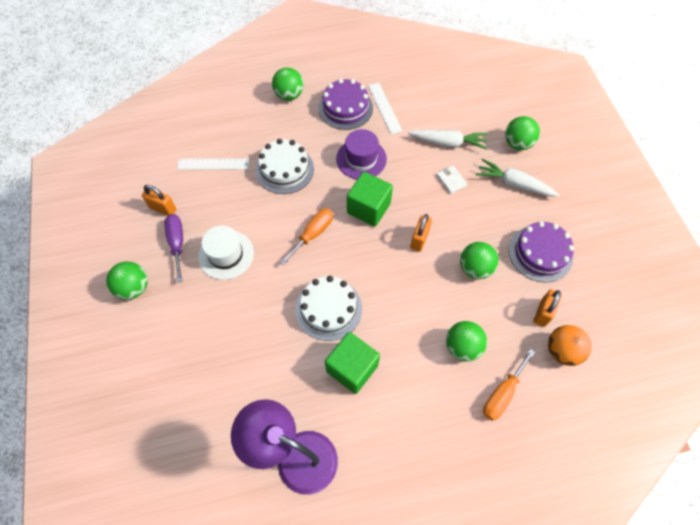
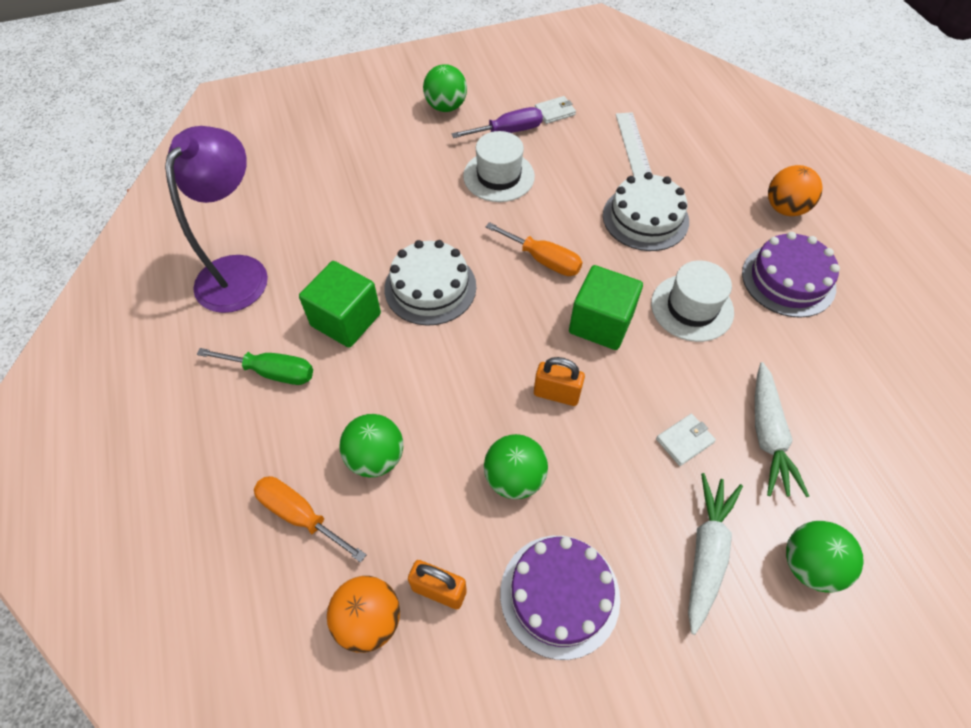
camera: 85 degrees right, 5 degrees down
orange padlock [142,185,176,216] -> white wallet [535,96,576,124]
green ball [272,68,303,101] -> orange ball [768,165,823,216]
purple hat [336,129,387,179] -> white hat [651,260,734,342]
white ruler [368,83,403,135] -> none
none -> green screwdriver [197,348,313,385]

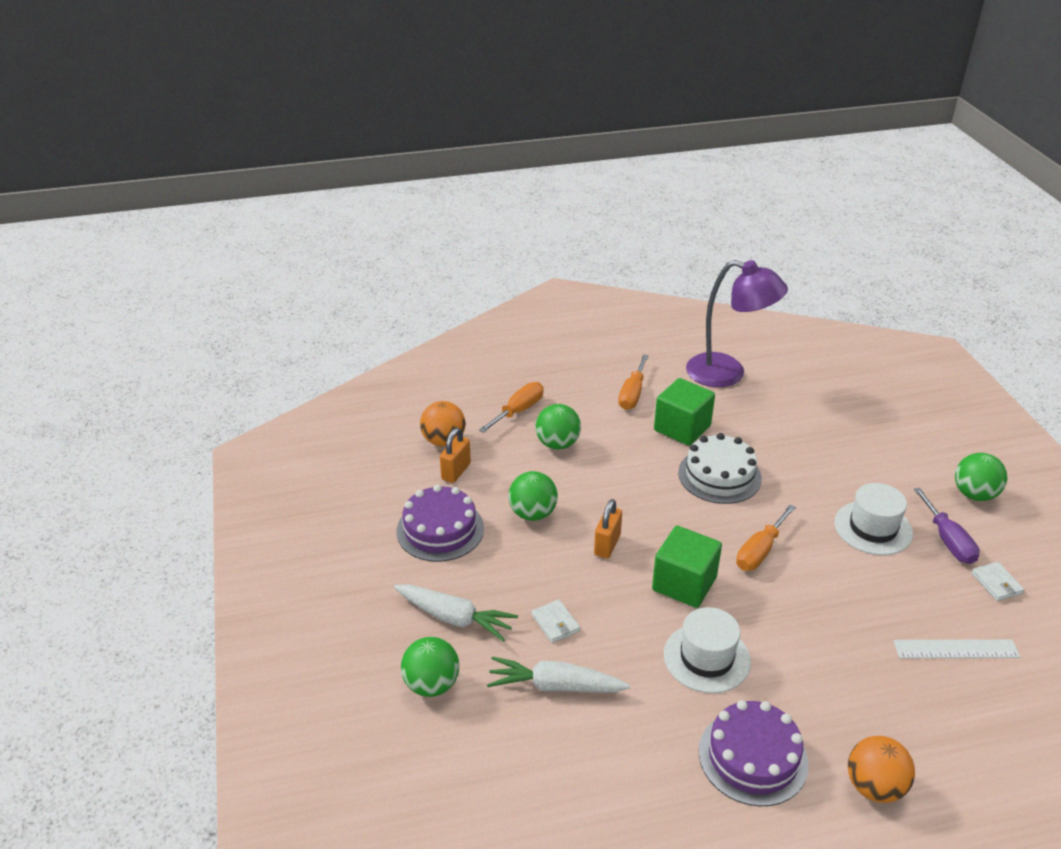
camera: 95 degrees right, 20 degrees down
green screwdriver [197,348,313,385] -> orange screwdriver [618,354,649,410]
white cake [603,172,689,251] -> none

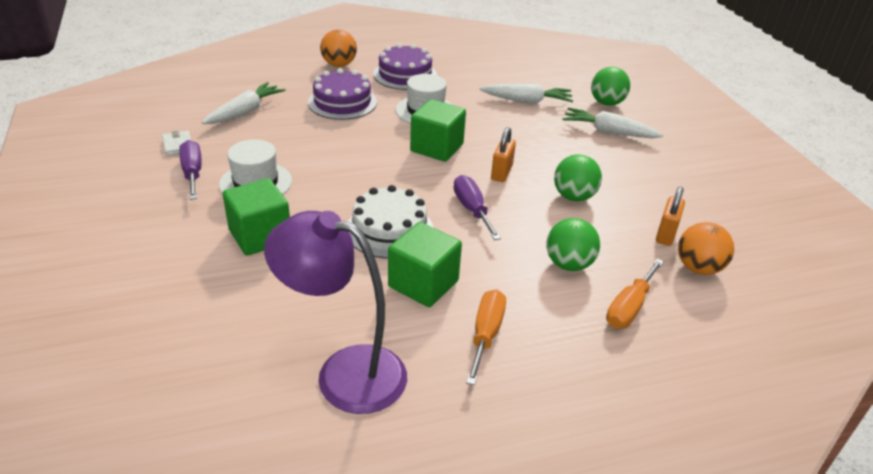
camera: 175 degrees right, 0 degrees up
purple cake [397,485,484,562] -> purple cake moved to [308,68,377,120]
white wallet [532,599,580,643] -> none
orange screwdriver [736,504,796,571] -> none
white ruler [893,639,1020,658] -> white carrot [202,82,286,124]
green ball [955,453,1007,501] -> none
none -> green cube [223,178,290,256]
none -> purple screwdriver [454,175,501,240]

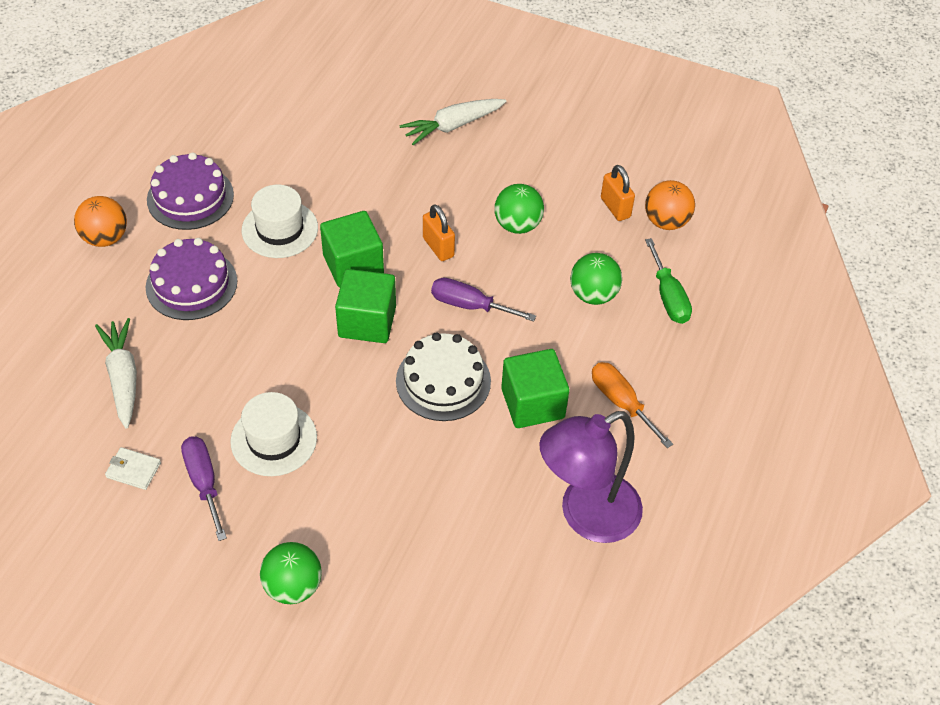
camera: 50 degrees left, 15 degrees up
purple screwdriver [179,140,201,200] -> purple screwdriver turned 45 degrees clockwise [181,437,227,541]
green cube [223,178,290,256] -> green cube moved to [335,269,396,343]
white carrot [479,84,573,104] -> none
green ball [591,67,630,106] -> green ball moved to [260,542,322,604]
orange screwdriver [606,259,664,328] -> green screwdriver [645,238,692,324]

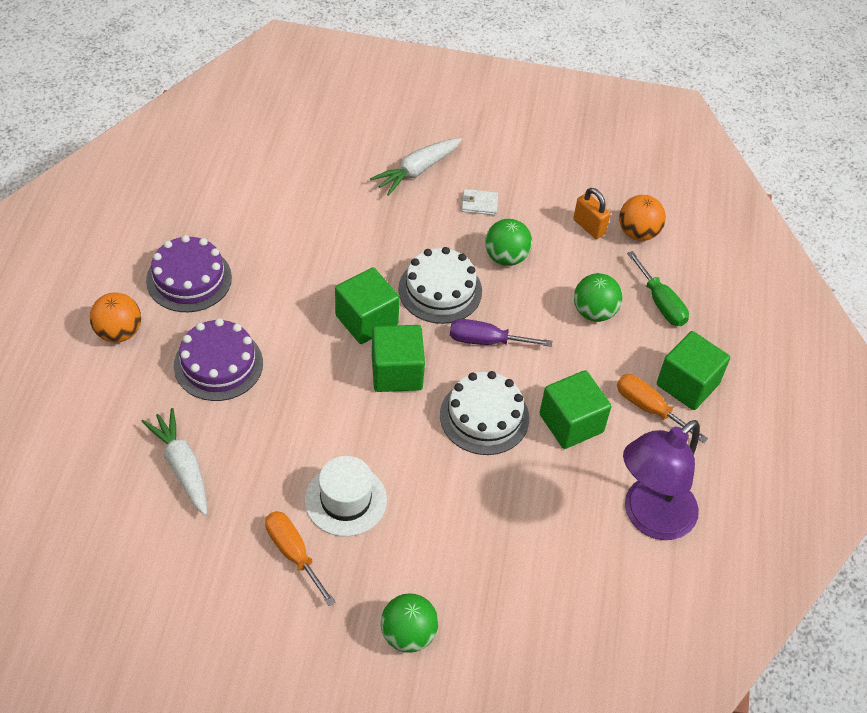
camera: 15 degrees left, 0 degrees up
white wallet [105,447,161,490] -> white wallet moved to [461,189,498,215]
purple screwdriver [181,437,227,541] -> orange screwdriver [265,511,335,606]
white hat [241,185,318,258] -> none
orange padlock [423,204,455,261] -> white cake [398,247,482,324]
none -> green cube [657,331,730,410]

